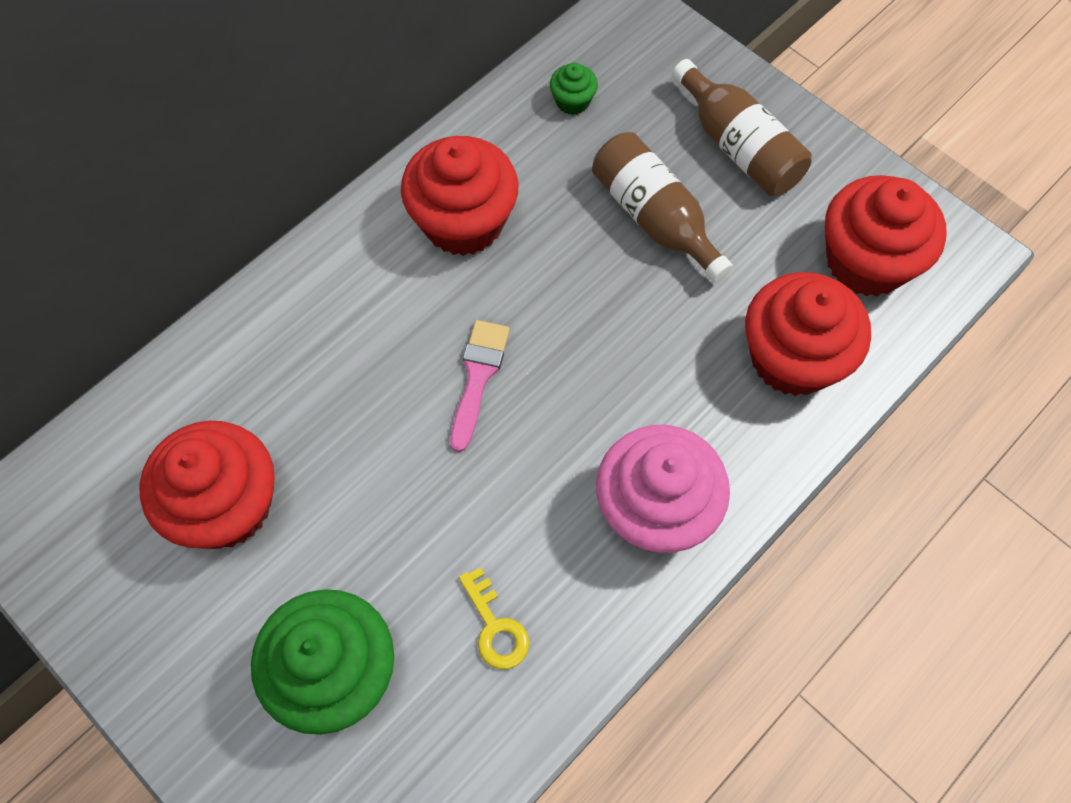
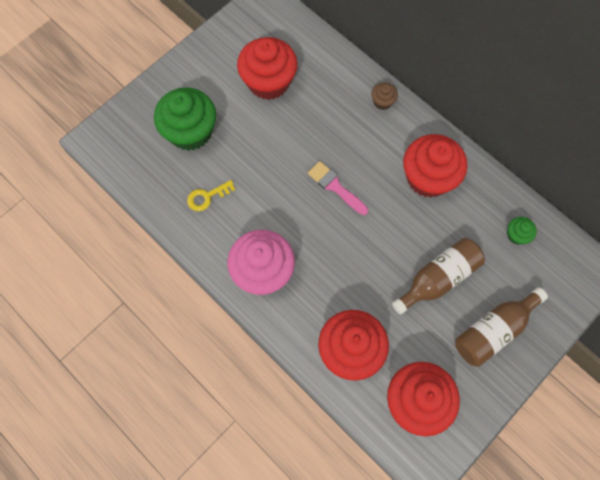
camera: 90 degrees right, 5 degrees up
pink brush [450,320,510,452] -> pink brush turned 150 degrees counterclockwise [308,161,368,215]
none -> brown cupcake [371,83,398,110]

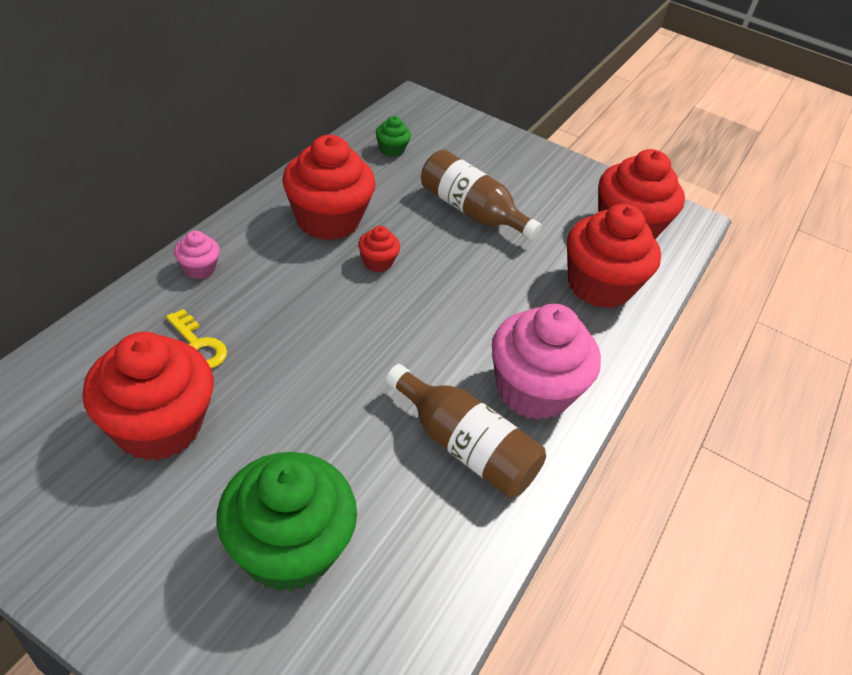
camera: 110 degrees left, 25 degrees down
yellow key [187,180,235,211] -> yellow key moved to [166,309,227,368]
pink brush [308,161,368,215] -> none
brown cupcake [371,83,398,110] -> pink cupcake [174,230,220,279]
brown bottle [455,287,548,367] -> brown bottle moved to [386,364,546,498]
none -> red cupcake [358,226,400,272]

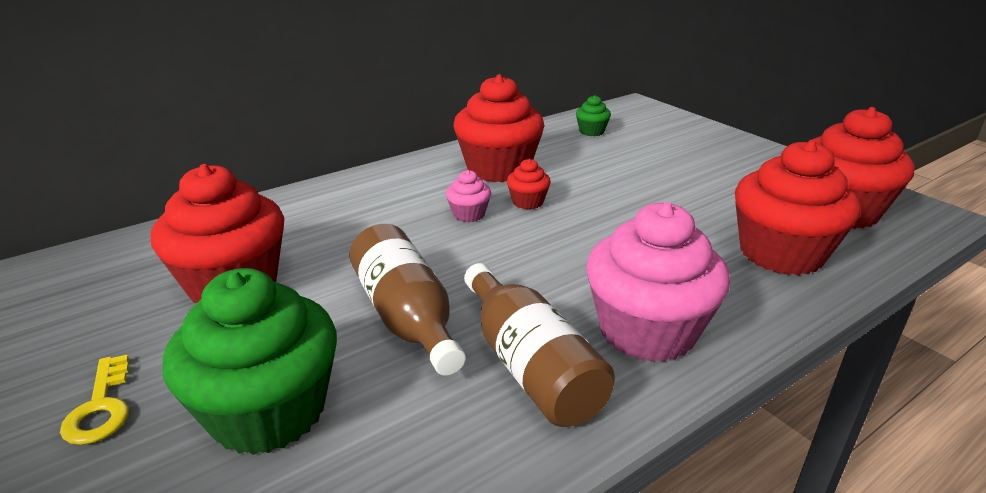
camera: 30 degrees right, 15 degrees down
yellow key [166,309,227,368] -> yellow key moved to [60,354,129,445]
pink cupcake [174,230,220,279] -> pink cupcake moved to [446,170,491,222]
brown bottle [421,149,542,240] -> brown bottle moved to [349,224,466,376]

